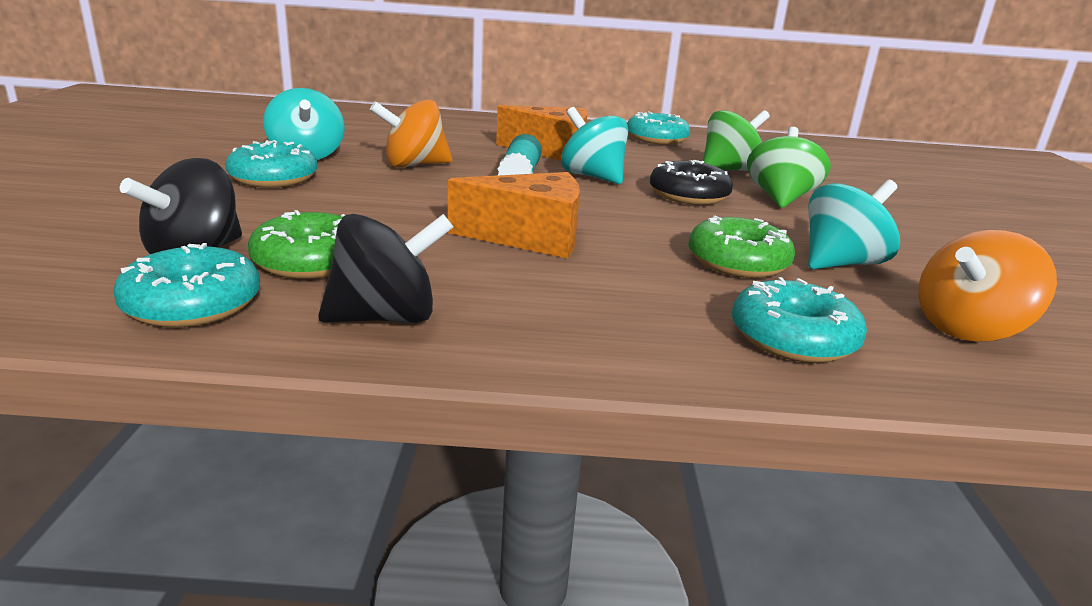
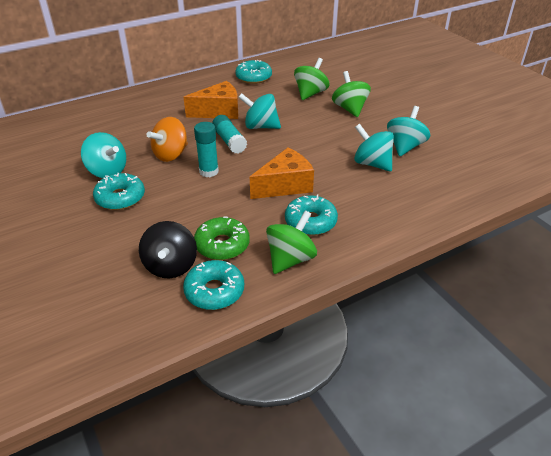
camera: 30 degrees left, 15 degrees up
black spinning top [318,214,454,323] -> green spinning top [266,210,317,274]
black donut [650,160,733,205] -> none
green donut [688,216,795,278] -> turquoise spinning top [354,124,394,172]
turquoise donut [732,277,867,363] -> turquoise donut moved to [285,195,338,235]
orange spinning top [918,230,1057,342] -> none
none -> turquoise glue stick [194,122,219,177]

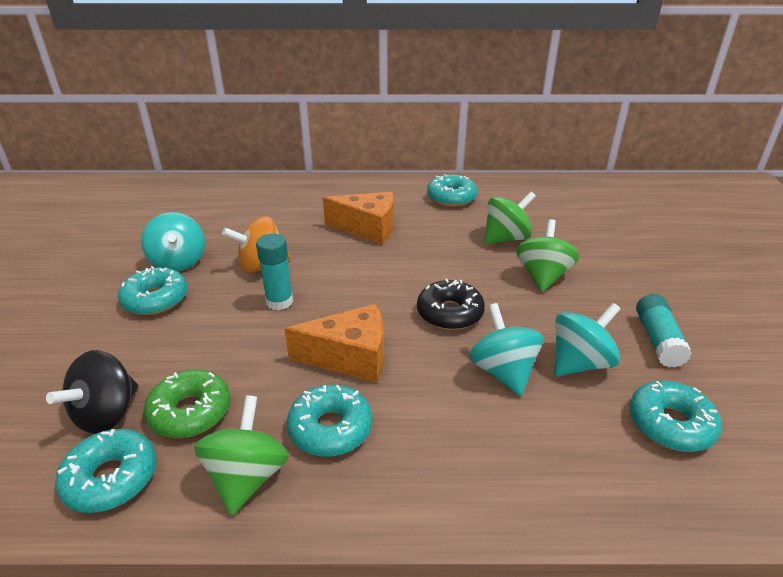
camera: 30 degrees right, 5 degrees down
turquoise glue stick [212,115,247,153] -> turquoise glue stick moved to [636,294,692,367]
turquoise spinning top [238,93,281,129] -> none
green spinning top [266,210,317,274] -> green spinning top turned 60 degrees counterclockwise [194,395,289,516]
none -> black donut [417,279,485,330]
none -> turquoise donut [630,381,722,452]

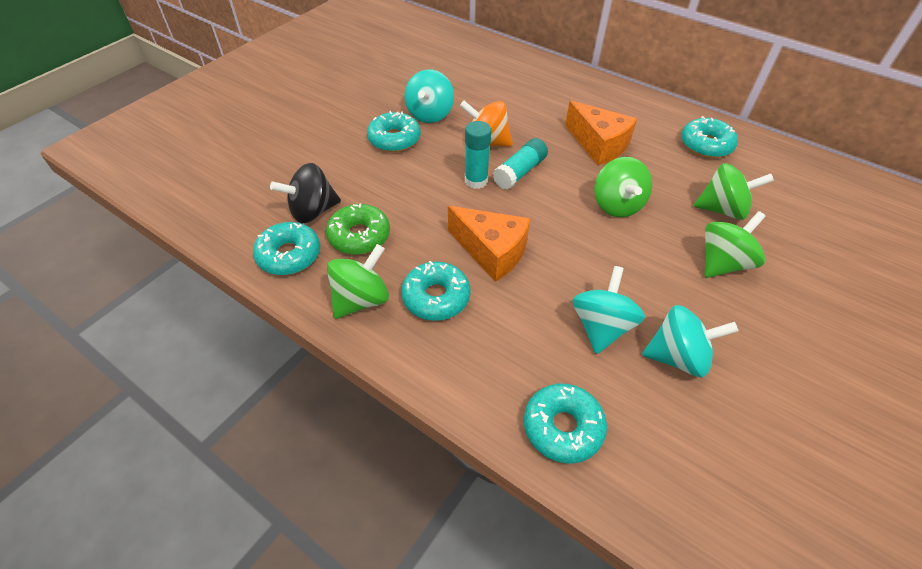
camera: 35 degrees right, 15 degrees up
black donut [417,279,485,330] -> none
turquoise donut [630,381,722,452] -> turquoise donut moved to [524,383,607,464]
turquoise glue stick [636,294,692,367] -> turquoise glue stick moved to [493,138,548,190]
none -> green spinning top [594,157,652,217]

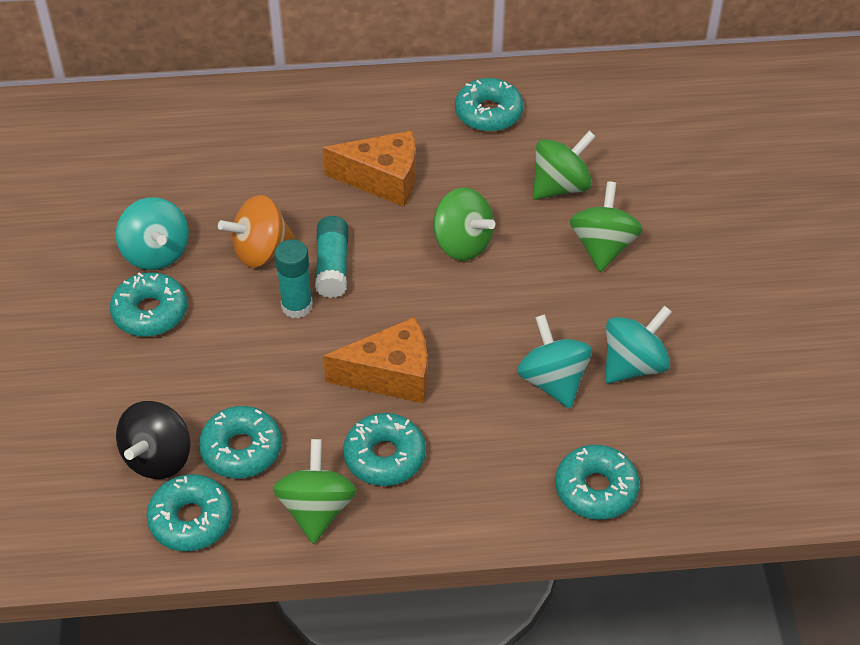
camera: 40 degrees left, 0 degrees up
green donut [326,203,390,255] -> turquoise donut [199,406,281,478]

